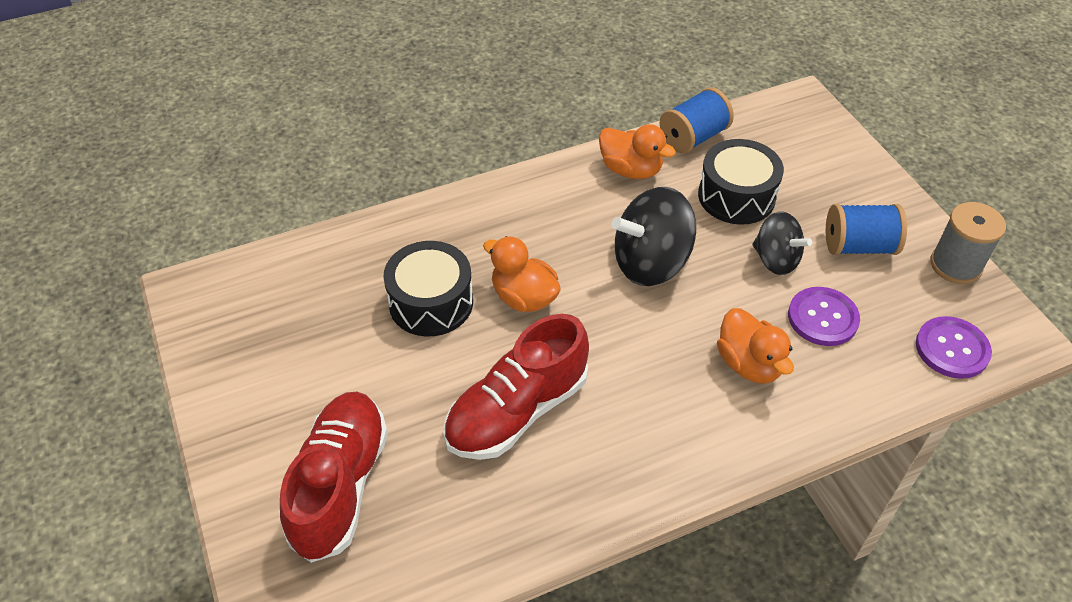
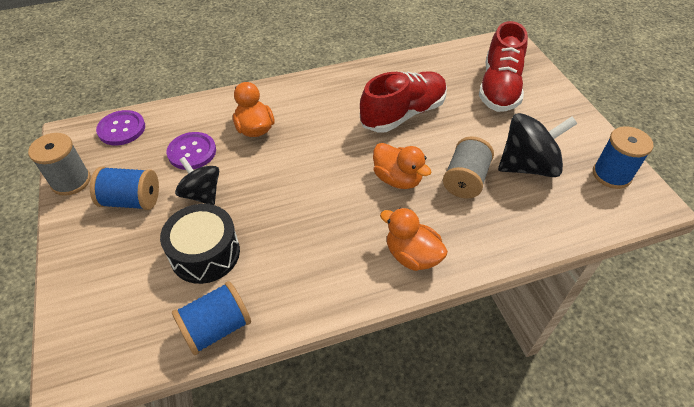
camera: 175 degrees left, 0 degrees up
black drum [383,241,473,336] -> grey spool [443,136,494,199]
orange duck [599,124,676,179] -> orange duck moved to [380,208,448,271]
black spinning top [612,187,696,286] -> black spinning top moved to [498,113,578,177]
none -> blue spool [593,127,654,189]

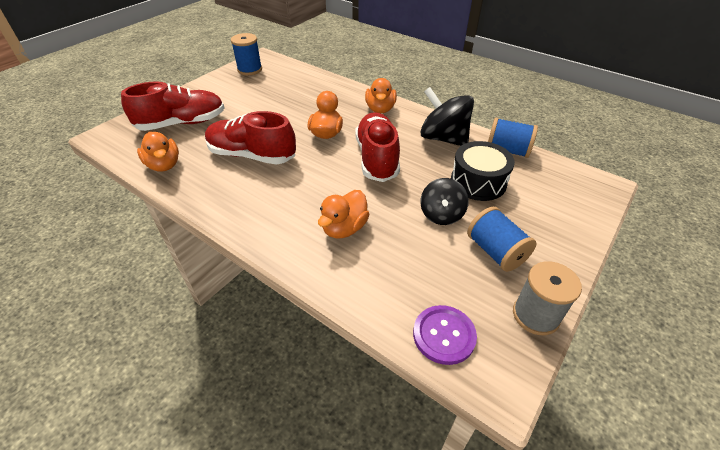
camera: 125 degrees left, 5 degrees down
purple button [167,132,216,170] -> none
grey spool [443,136,494,199] -> none
black spinning top [498,113,578,177] -> black spinning top moved to [420,87,474,146]
none -> orange duck [137,132,179,172]
none -> red shoe [355,112,400,182]

